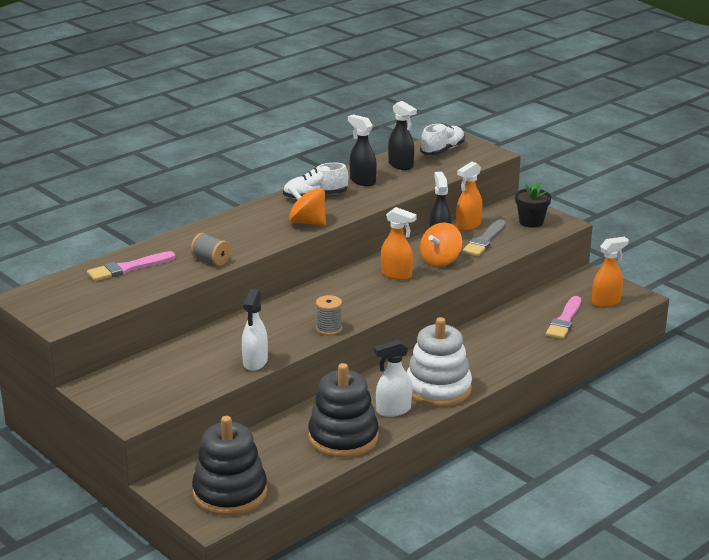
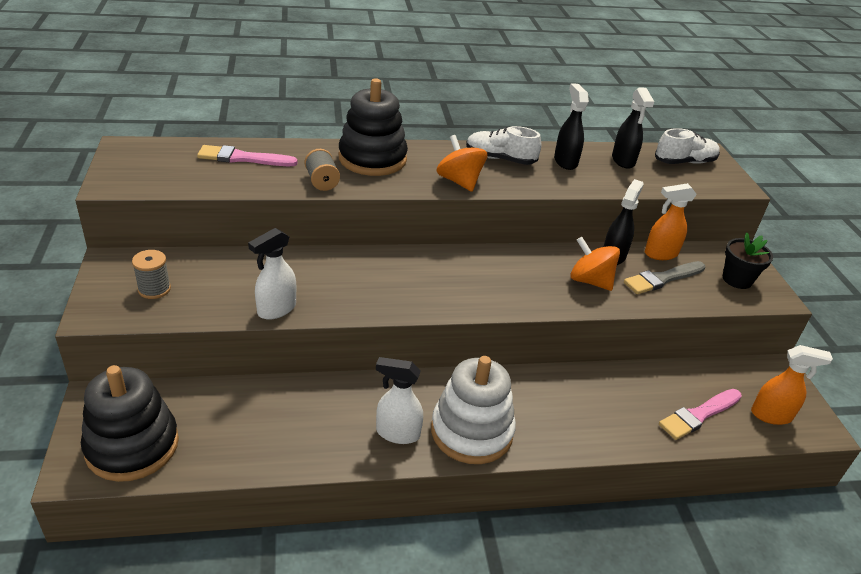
camera: 30 degrees right, 10 degrees up
black stacking toy [308,363,379,458] -> black stacking toy moved to [339,78,408,176]
grey spool [316,295,342,336] -> grey spool moved to [132,250,171,299]
orange spray bottle [381,207,417,280] -> none
orange spinning top [420,222,462,267] -> orange spinning top turned 60 degrees clockwise [570,237,620,291]

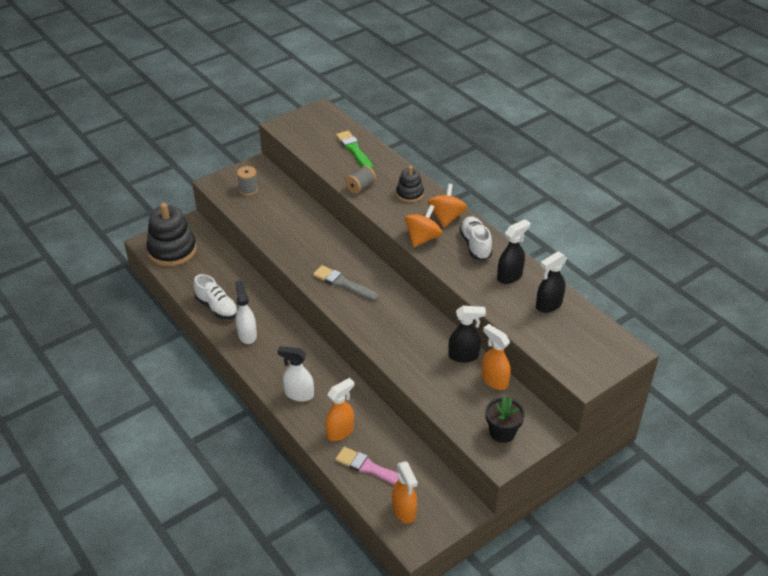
camera: 65 degrees right, 5 degrees up
pink brush [197,145,298,166] -> green brush [336,131,373,169]
white spray bottle [248,228,296,320] -> white spray bottle moved to [277,346,314,402]
black stacking toy [339,78,408,176] -> black stacking toy [396,166,424,203], size x0.54
white stacking toy [431,356,516,464] -> none
orange spinning top [570,237,620,291] -> orange spinning top moved to [428,184,467,227]
grey brush [624,261,705,294] -> grey brush moved to [313,265,379,301]
white shoe [655,128,720,164] -> white shoe moved to [194,274,238,319]
none -> orange spray bottle [325,378,354,441]

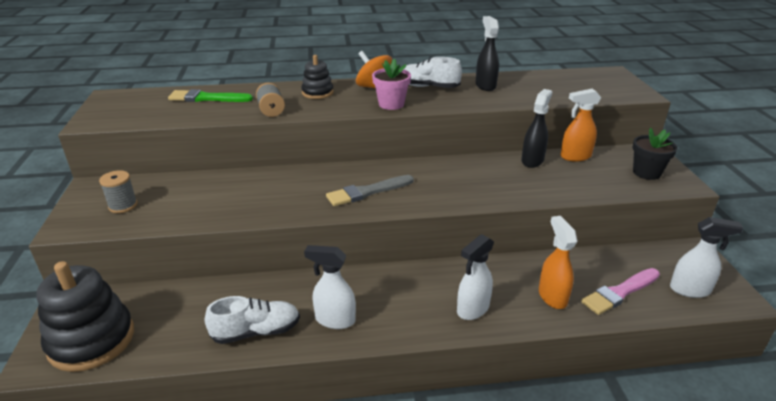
camera: 60 degrees left, 10 degrees down
orange spray bottle [392,461,418,524] -> white spray bottle [670,217,743,298]
orange spinning top [405,205,442,247] -> pink flower pot [372,59,411,110]
black spray bottle [536,251,567,313] -> none

